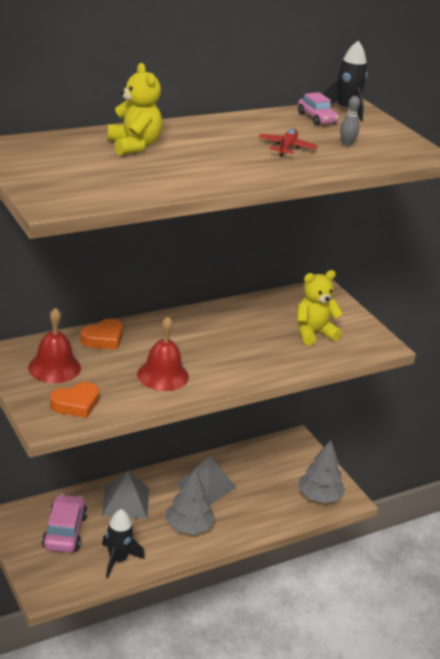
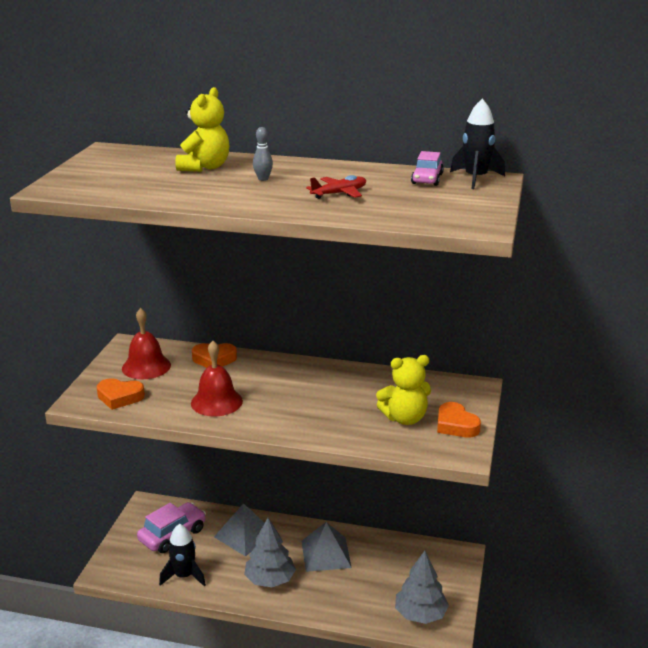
camera: 45 degrees right, 5 degrees down
yellow teddy bear [297,270,343,345] -> yellow teddy bear turned 150 degrees clockwise [376,355,431,425]
grey bowling pin [340,96,360,146] -> grey bowling pin moved to [253,127,273,181]
none -> orange heart [437,402,481,438]

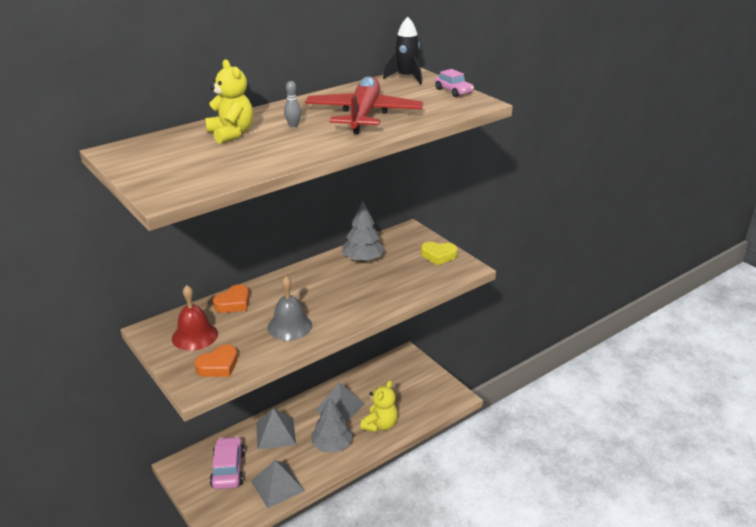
camera: 50 degrees left, 5 degrees up
black rocket [159,524,206,586] -> grey pyramid [251,460,305,508]
red bell [191,341,243,416] -> grey bell [267,276,312,340]
red plane [306,175,366,199] -> red plane [305,77,423,134], size x2.26
yellow teddy bear [376,355,431,425] -> yellow teddy bear moved to [360,380,398,432]
grey tree [395,551,449,624] -> grey tree moved to [342,201,385,262]
pink car [411,151,444,186] -> pink car moved to [435,69,474,97]
orange heart [437,402,481,438] -> yellow heart [421,242,458,265]

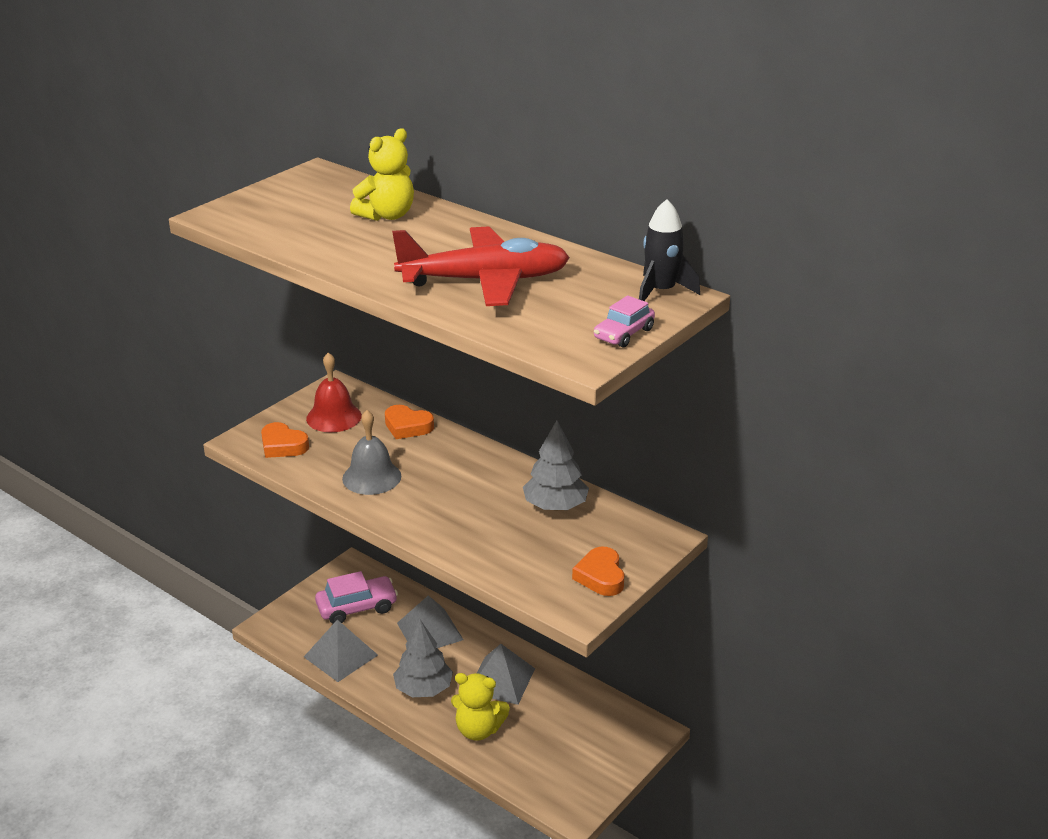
camera: 75 degrees right, 0 degrees up
grey bowling pin [284,81,301,127] -> none
yellow heart [421,242,458,265] -> orange heart [572,547,625,596]

